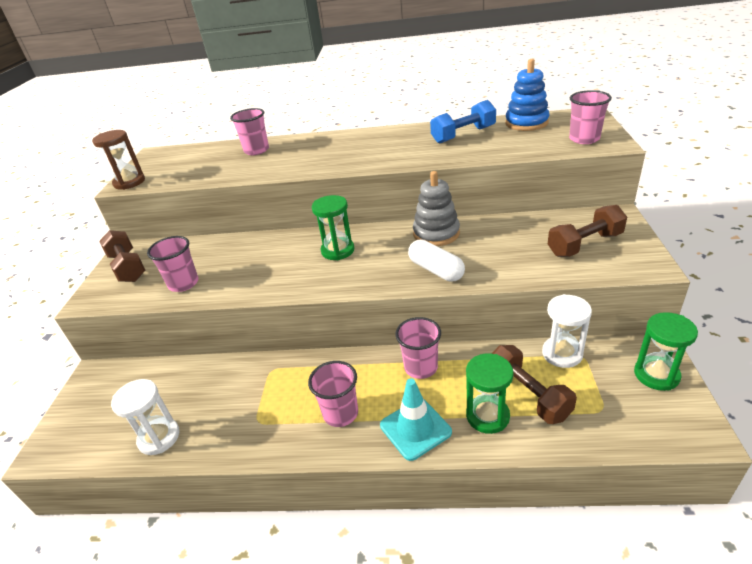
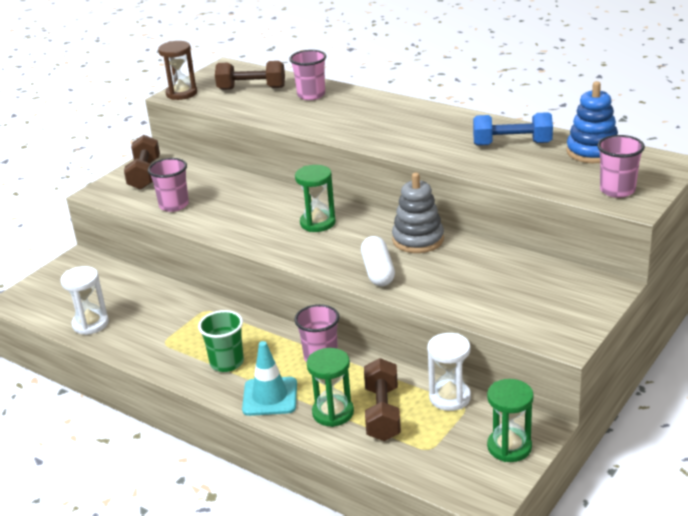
camera: 30 degrees right, 5 degrees down
pink cup [308,361,358,427] -> green cup [198,310,244,372]
brown dumbbell [548,205,627,257] -> brown dumbbell moved to [215,61,285,90]

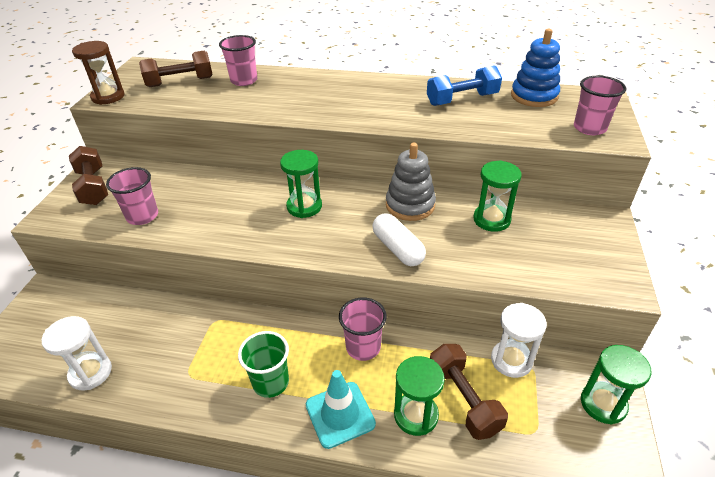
camera: 25 degrees left, 10 degrees up
none -> green hourglass [473,160,522,232]

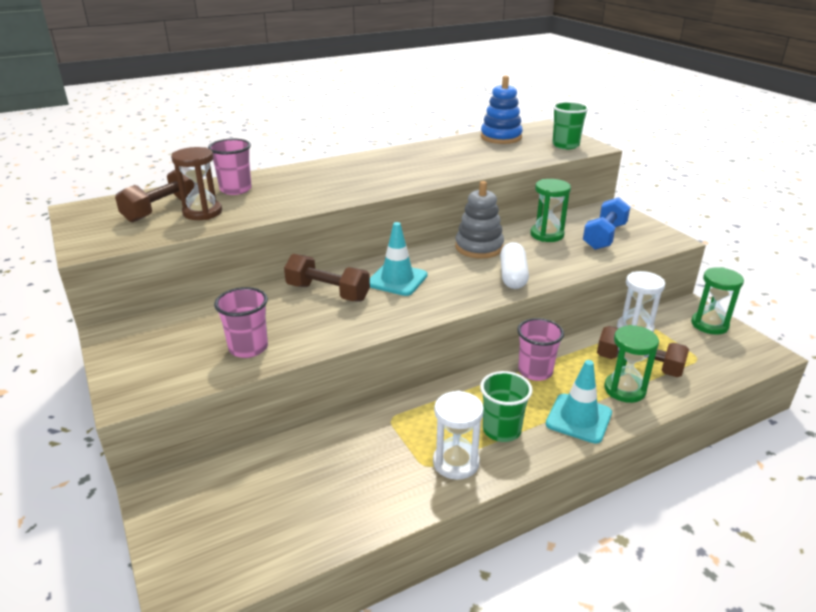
camera: 40 degrees left, 10 degrees down
white hourglass [42,316,112,391] -> white hourglass moved to [433,390,484,480]
brown dumbbell [69,146,108,205] -> brown dumbbell moved to [284,254,370,301]
brown hourglass [72,41,125,105] -> brown hourglass moved to [171,147,222,220]
green hourglass [280,150,322,218] -> turquoise traffic cone [370,222,428,296]
white capsule [372,213,426,266] -> white capsule turned 75 degrees clockwise [500,242,529,289]
blue dumbbell [427,65,502,106] -> blue dumbbell moved to [583,197,630,250]
pink cup [574,76,626,135] -> green cup [552,101,589,149]

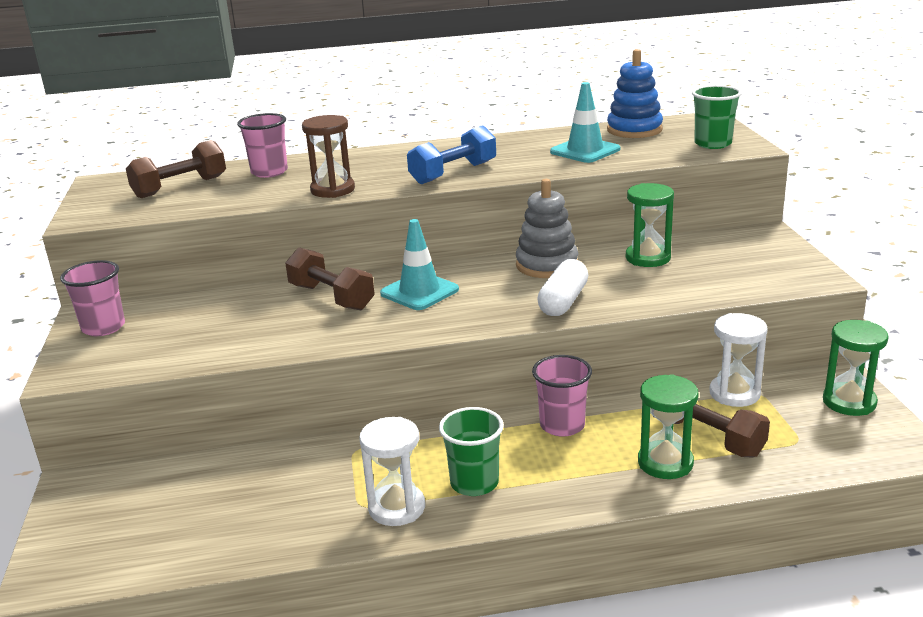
camera: 20 degrees right, 5 degrees down
brown hourglass [171,147,222,220] -> brown hourglass moved to [302,115,355,198]
pink cup [214,287,268,358] -> pink cup moved to [60,260,125,336]
turquoise traffic cone [546,360,612,444] -> turquoise traffic cone moved to [550,82,620,163]
blue dumbbell [583,197,630,250] -> blue dumbbell moved to [407,125,496,184]

